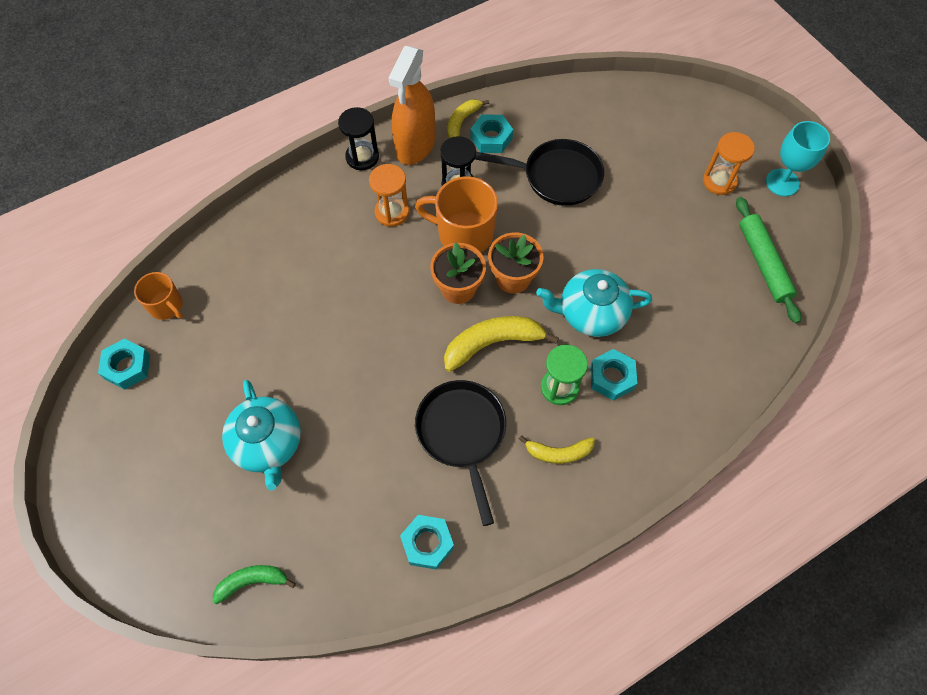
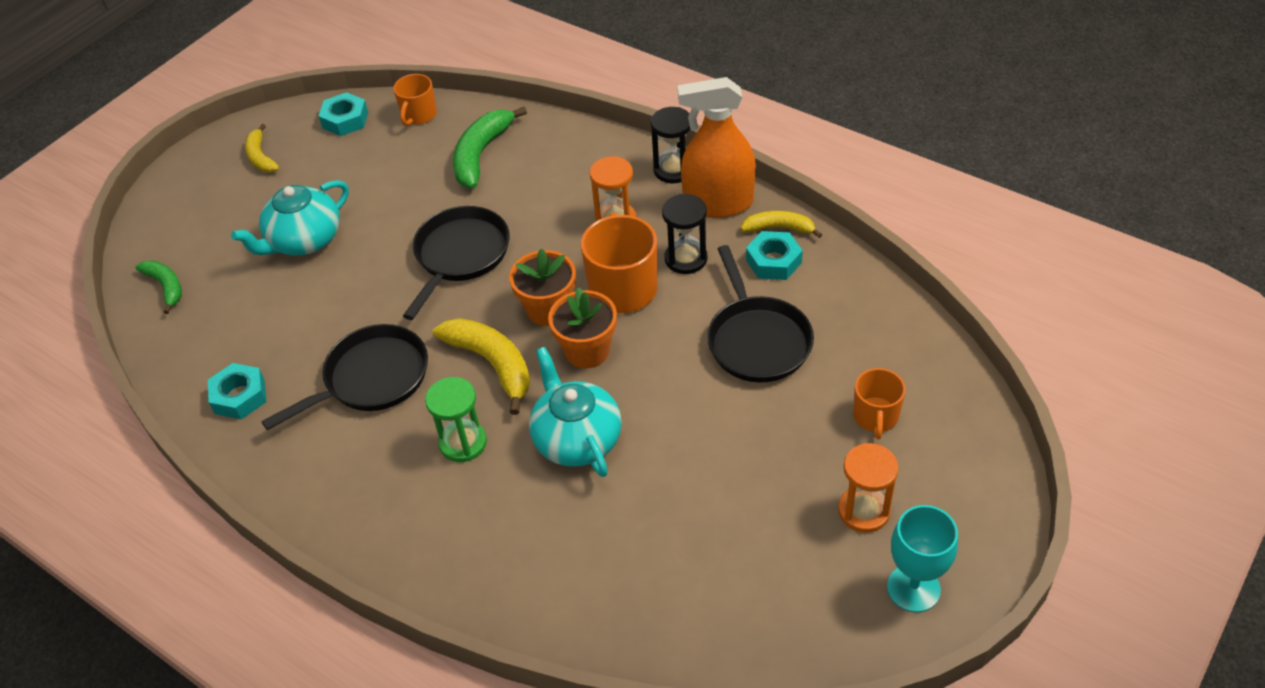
camera: 70 degrees right, 15 degrees down
yellow banana [519,435,595,464] -> yellow banana moved to [245,124,279,172]
turquoise nut [590,349,637,401] -> none
green rolling pin [736,197,801,323] -> none
none -> black pan [403,206,510,320]
none -> green banana [453,107,527,188]
none -> orange mug [853,368,906,439]

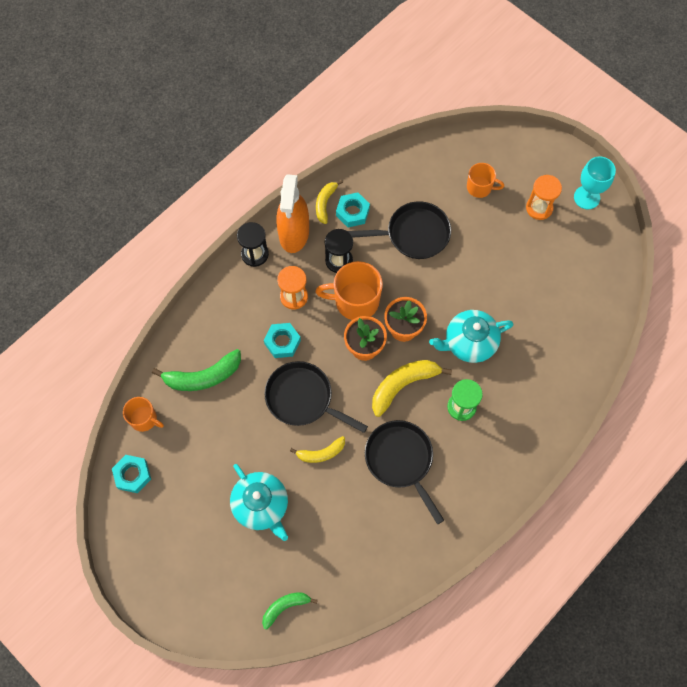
camera: 85 degrees left, 20 degrees up
turquoise nut [208,363,266,420] -> turquoise nut moved to [264,323,301,358]
yellow banana [245,124,279,172] -> yellow banana moved to [290,436,345,463]
green banana [453,107,527,188] -> green banana turned 45 degrees counterclockwise [152,349,241,391]

